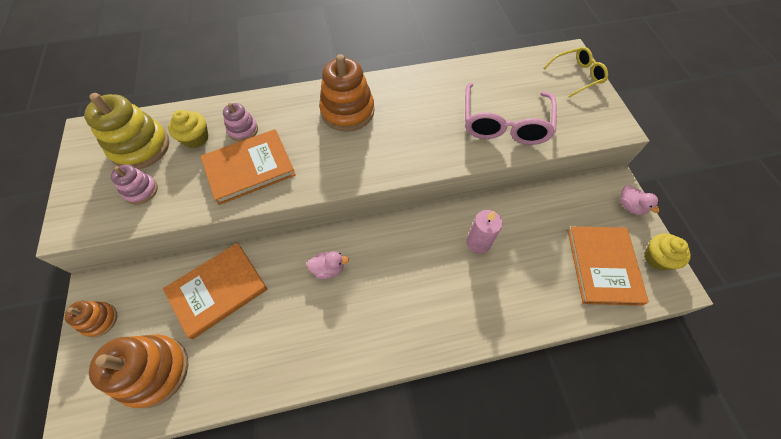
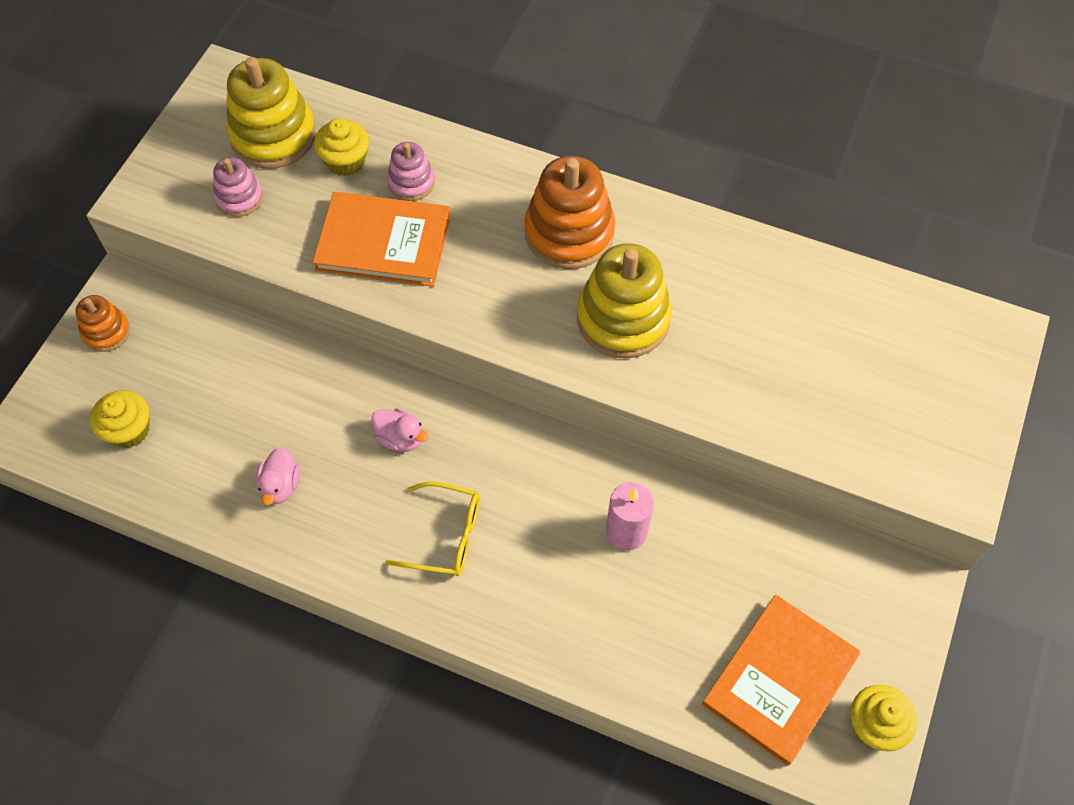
camera: 35 degrees right, 0 degrees up
orange stacking toy [89,335,188,408] -> yellow cupcake [90,390,149,448]
orange book [163,243,268,339] -> none
pink glasses [465,83,557,145] -> none
yellow glasses [544,47,608,98] -> yellow glasses moved to [385,481,480,576]
pink duck [620,185,659,215] -> pink duck moved to [256,447,300,505]
none -> yellow stacking toy [577,243,672,358]

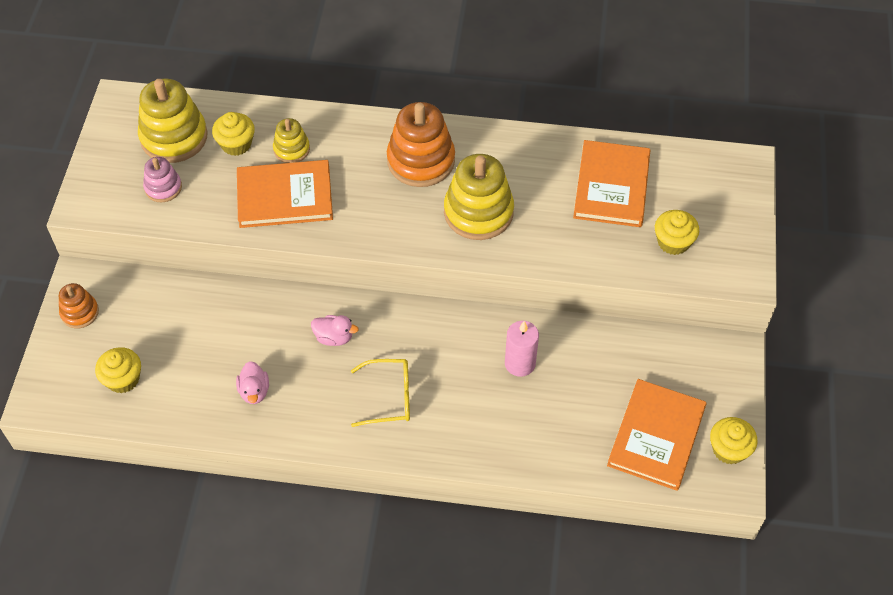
camera: 15 degrees left, 5 degrees down
pink stacking toy [387,142,435,201] -> yellow stacking toy [273,118,310,163]
none -> orange book [573,140,650,227]
none -> yellow cupcake [655,210,699,255]

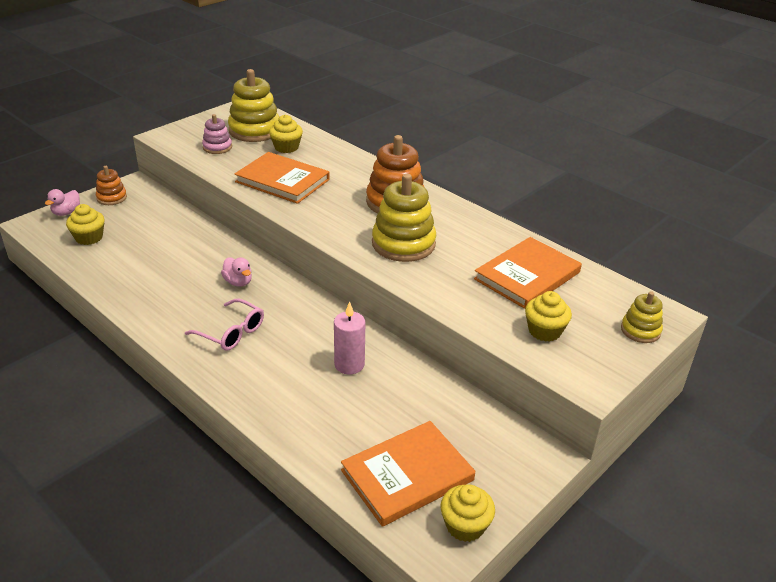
camera: 35 degrees right, 20 degrees down
pink duck [236,361,269,404] -> pink duck moved to [45,189,80,216]
yellow stacking toy [273,118,310,163] -> yellow stacking toy moved to [621,291,663,343]
yellow glasses [351,359,410,427] -> pink glasses [185,299,264,351]

